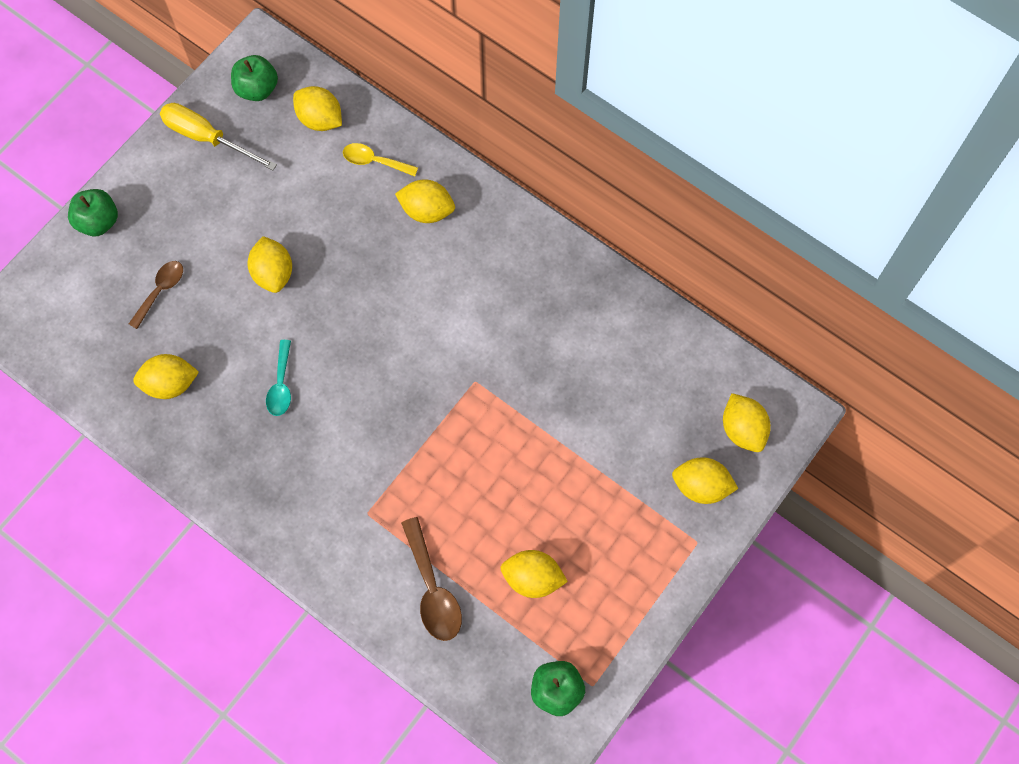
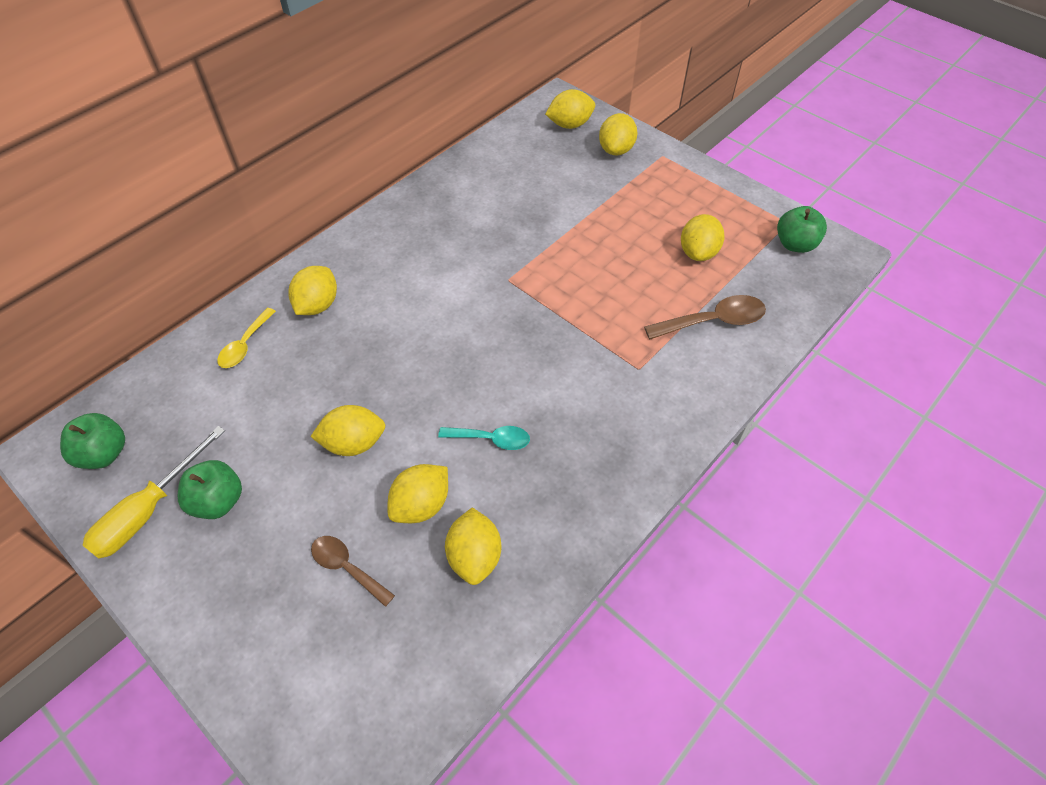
camera: 85 degrees left, 15 degrees down
green apple [68,189,118,236] -> green apple moved to [178,460,242,519]
yellow lemon [293,86,342,131] -> yellow lemon moved to [388,464,448,523]

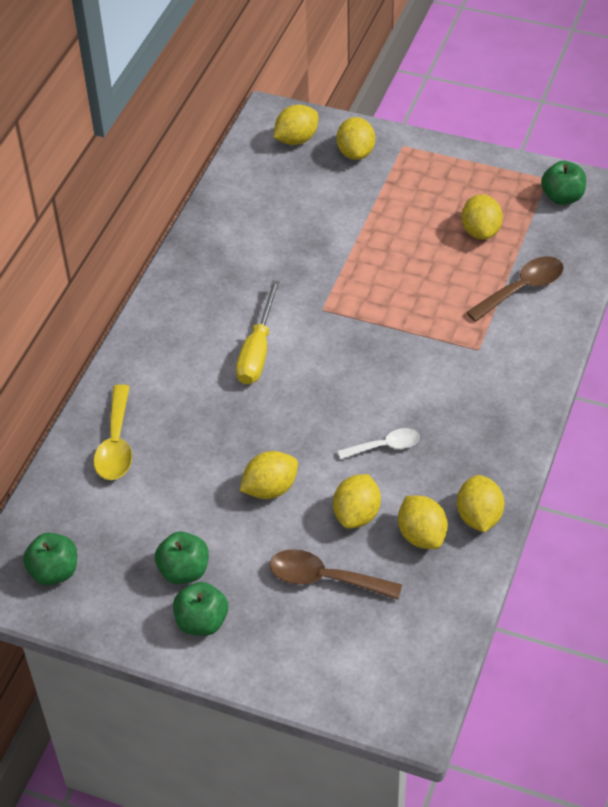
camera: 20 degrees left, 5 degrees down
yellow screwdriver [82,426,225,559] -> yellow screwdriver moved to [236,280,280,385]
yellow spoon [217,308,276,368] -> yellow spoon [94,385,132,480], size x1.51
yellow lemon [288,266,337,315] -> yellow lemon moved to [457,475,505,532]
brown spoon [311,536,395,607] -> brown spoon [269,549,402,600], size x1.51
turquoise spoon [438,426,530,450] -> white spoon [338,428,420,459]
none -> green apple [173,582,228,636]

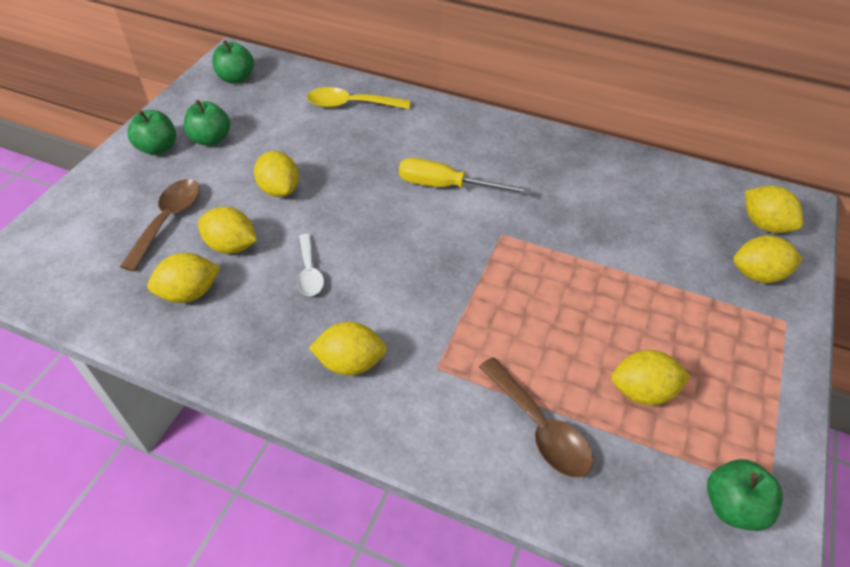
camera: 90 degrees right, 0 degrees up
yellow lemon [457,475,505,532] -> yellow lemon moved to [309,322,387,375]

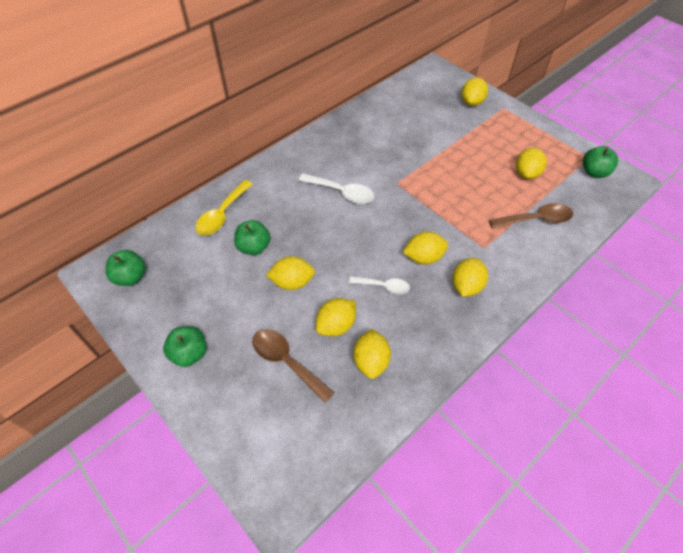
camera: 65 degrees left, 5 degrees up
green apple [184,100,230,146] -> green apple moved to [234,220,271,255]
yellow screwdriver [399,158,531,195] -> white spoon [298,174,375,204]
yellow lemon [745,185,803,233] -> yellow lemon moved to [403,232,448,265]

